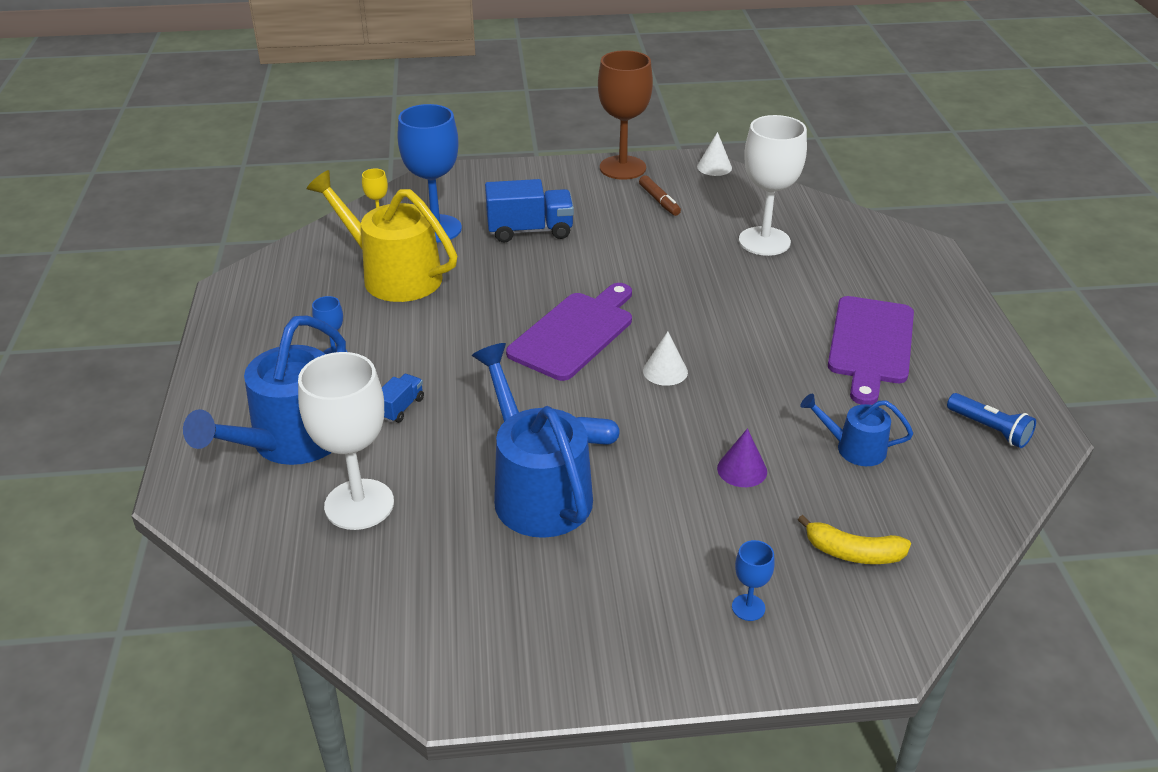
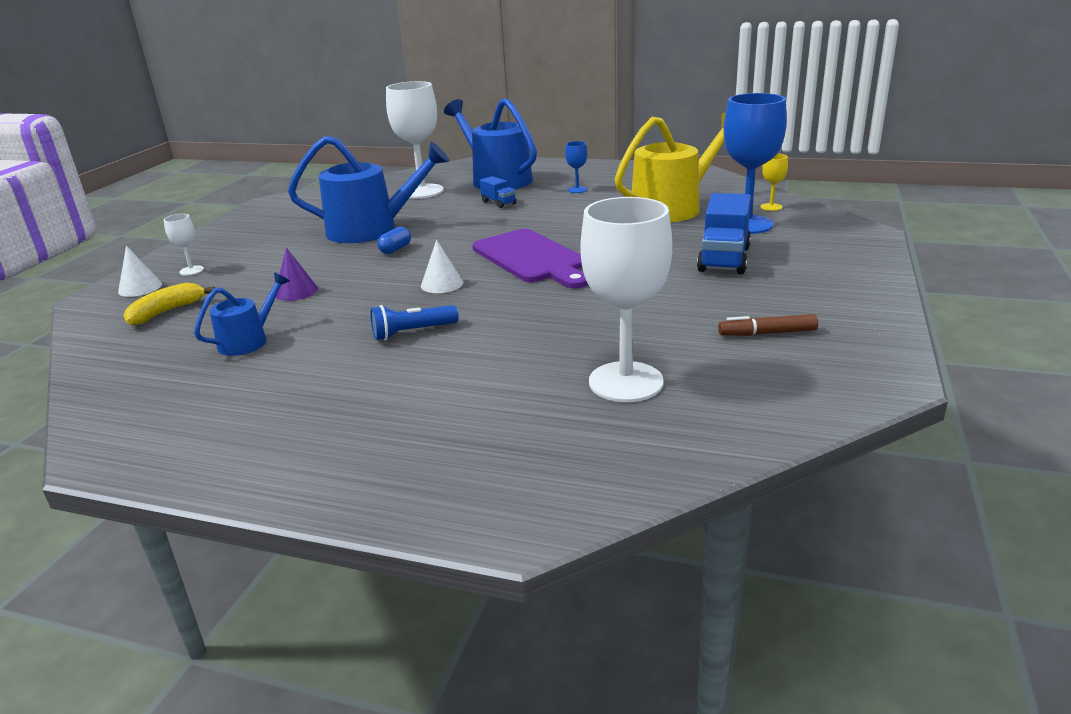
camera: 115 degrees right, 10 degrees down
brown goblet [598,50,653,180] -> none
white cone [697,132,732,176] -> white cone moved to [118,246,162,297]
blue goblet [732,540,775,621] -> white goblet [164,214,204,275]
purple cutting board [828,296,914,405] -> none
blue flashlight [947,393,1036,448] -> blue flashlight moved to [371,305,459,341]

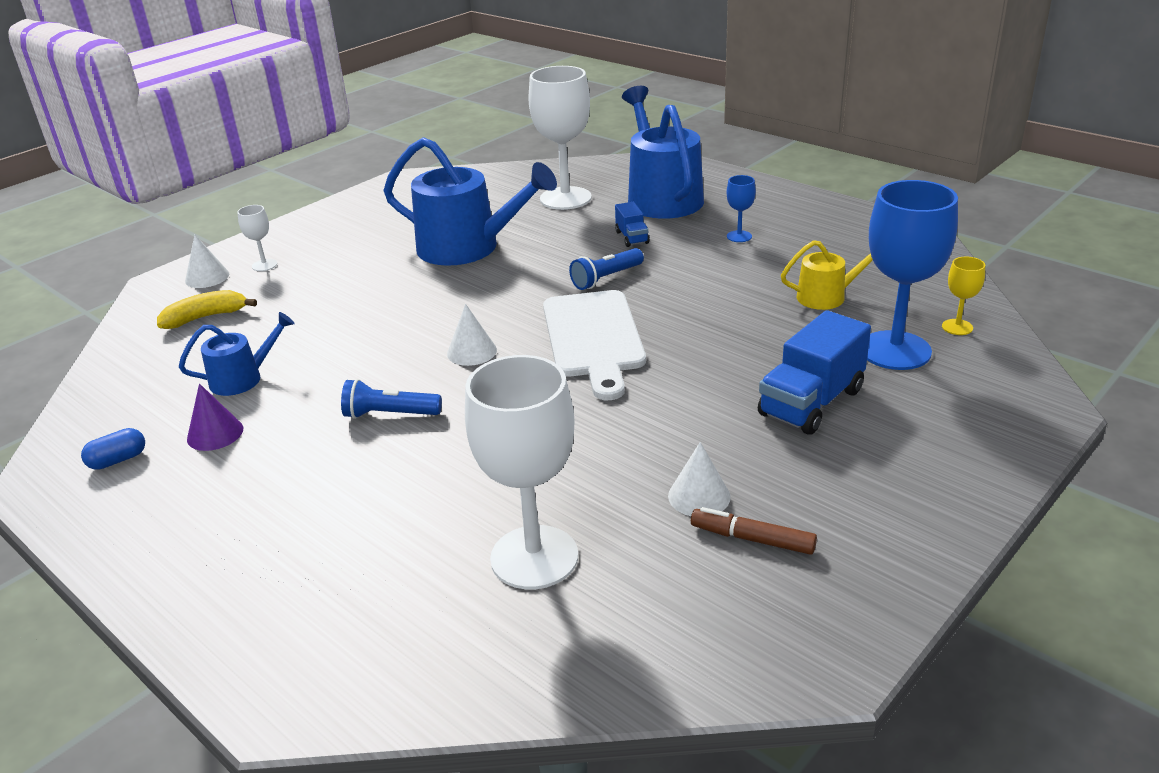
camera: 25 degrees right, 5 degrees up
purple cone [276,248,318,301] -> purple cone moved to [187,384,243,451]
blue capsule [377,227,411,254] -> blue capsule moved to [81,428,145,470]
purple cutting board [472,229,588,289] -> white cutting board [543,290,646,400]
yellow watering can [615,113,725,222] -> yellow watering can [781,240,873,310], size x0.51
none -> blue flashlight [569,248,644,290]
none -> white cone [668,442,731,516]

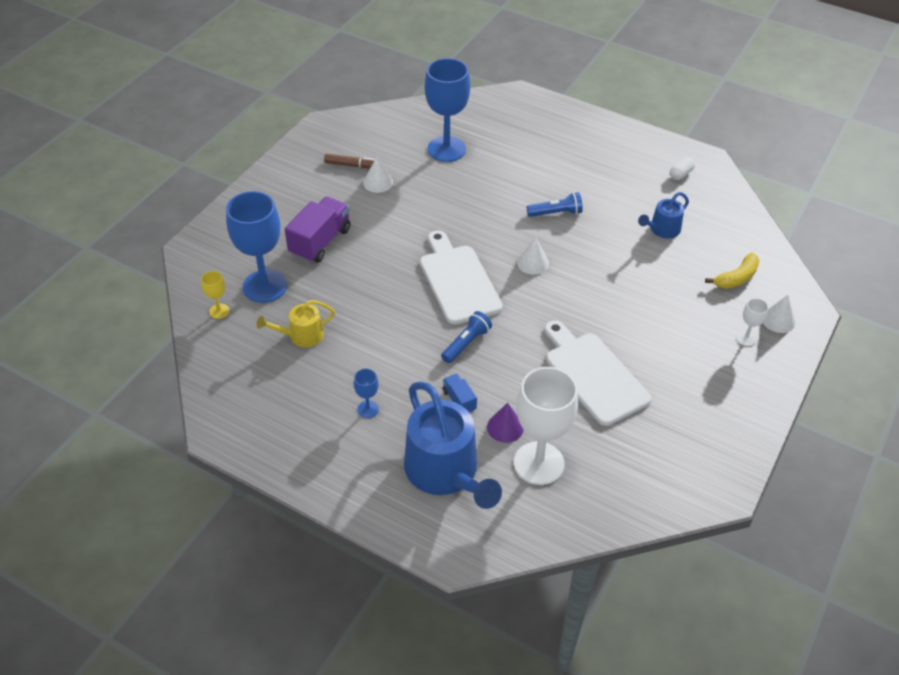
camera: 165 degrees right, 15 degrees up
blue capsule [81,428,145,470] -> white capsule [670,157,695,180]
purple cone [187,384,243,451] -> purple cone moved to [487,403,524,443]
blue watering can [384,137,557,266] -> white cutting board [545,321,651,426]
white goblet [465,355,578,589] -> blue goblet [425,58,470,162]
blue truck [758,310,871,435] -> purple truck [285,196,351,263]

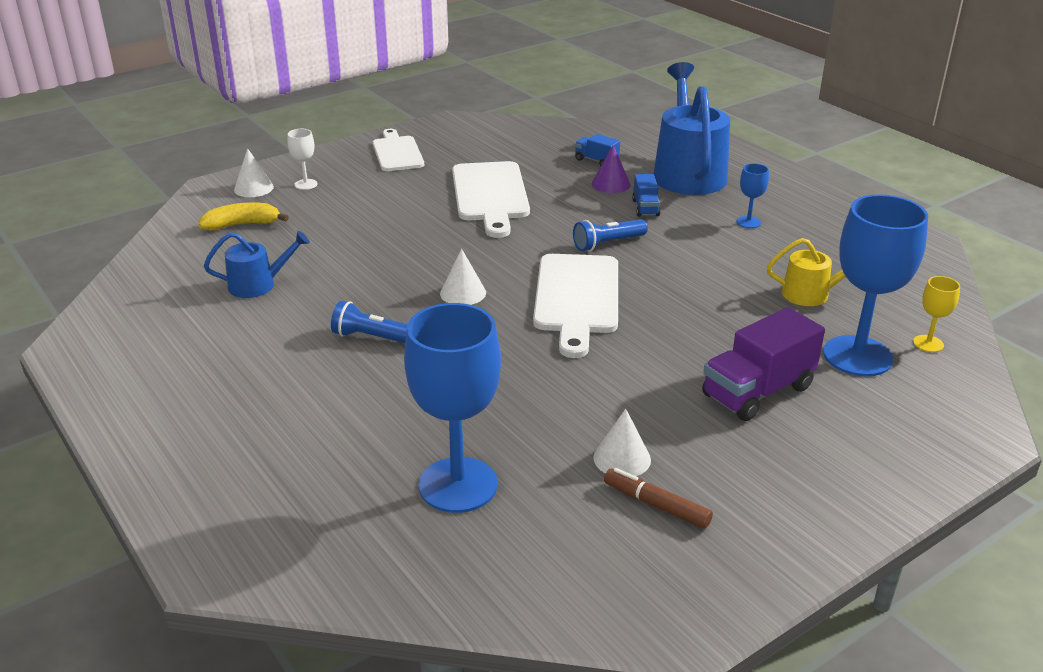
camera: 155 degrees left, 15 degrees down
white goblet [514,367,578,485] -> blue truck [575,134,620,166]
white capsule [670,157,695,180] -> none
none -> white cutting board [372,129,424,171]

